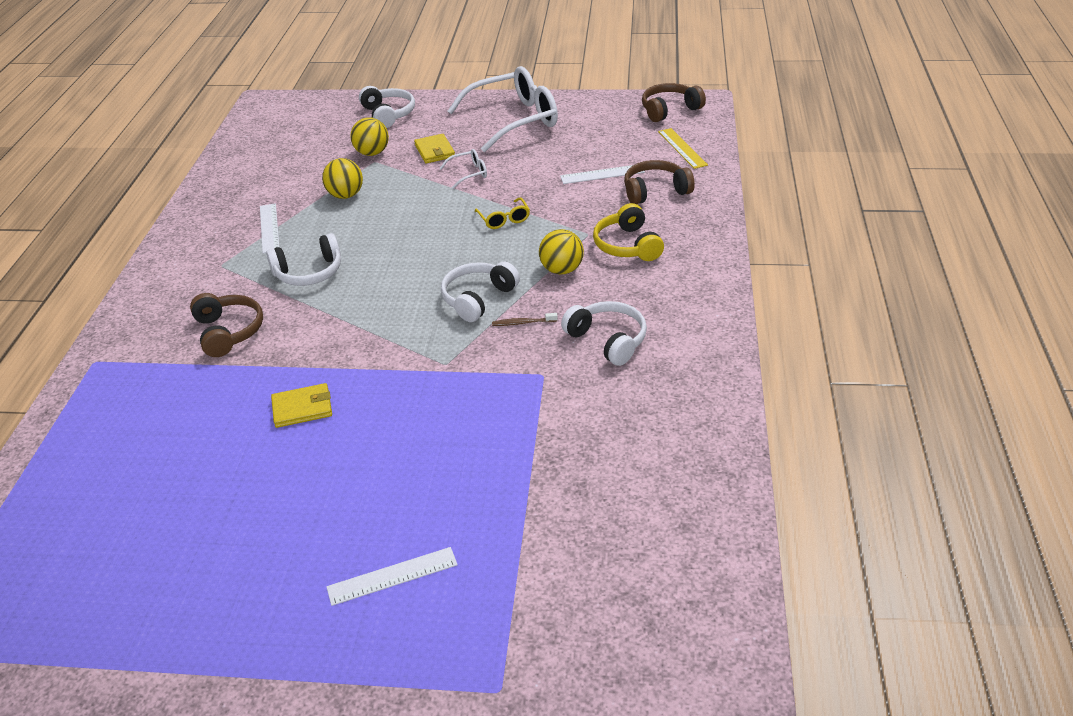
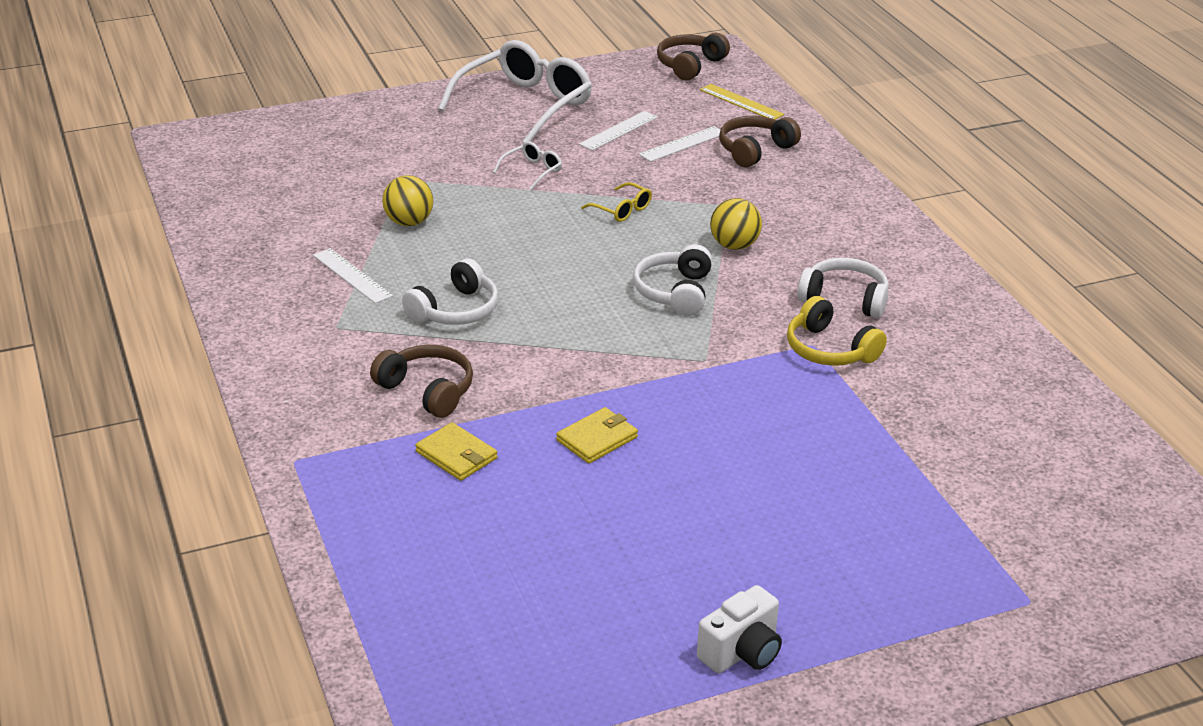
camera: 30 degrees left, 5 degrees down
white ruler [326,547,458,606] -> white ruler moved to [579,111,658,151]
yellow ball [350,117,389,156] -> none
white headphones [359,86,415,128] -> none
yellow wallet [414,134,455,164] -> yellow wallet moved to [415,422,498,481]
brown toothbrush [492,313,558,326] -> none
yellow headphones [593,203,664,261] -> yellow headphones moved to [787,296,887,366]
none -> white camera [697,585,782,673]

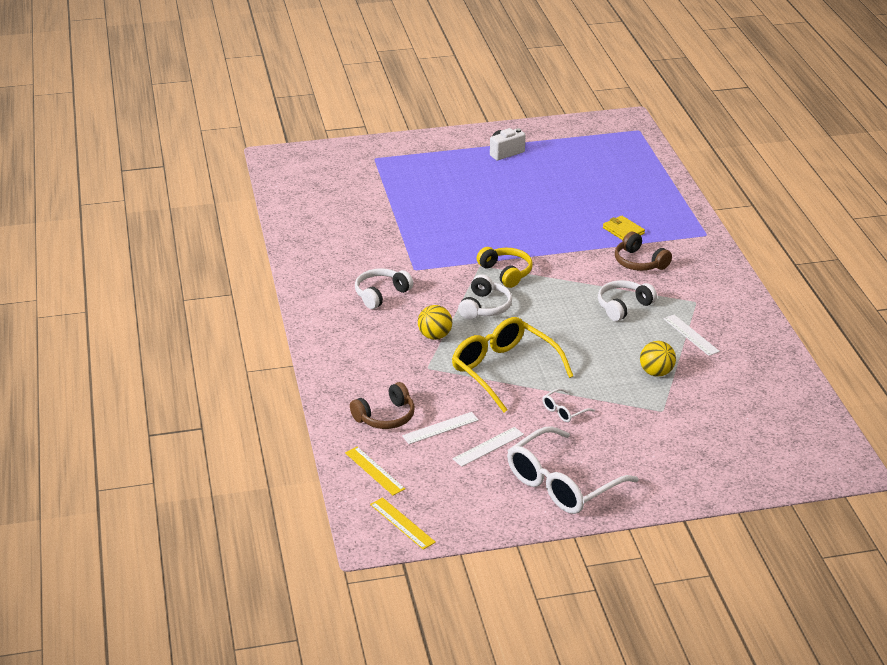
camera: 170 degrees left, 0 degrees up
yellow wallet [556,407,638,464] -> none
yellow glasses [581,182,652,222] -> yellow glasses [452,317,573,412], size x2.36
brown headphones [657,32,730,80] -> yellow ruler [370,497,436,550]
yellow headphones [787,296,887,366] -> yellow headphones moved to [476,247,533,288]
white headphones [797,258,889,318] -> white headphones turned 105 degrees clockwise [355,268,413,309]

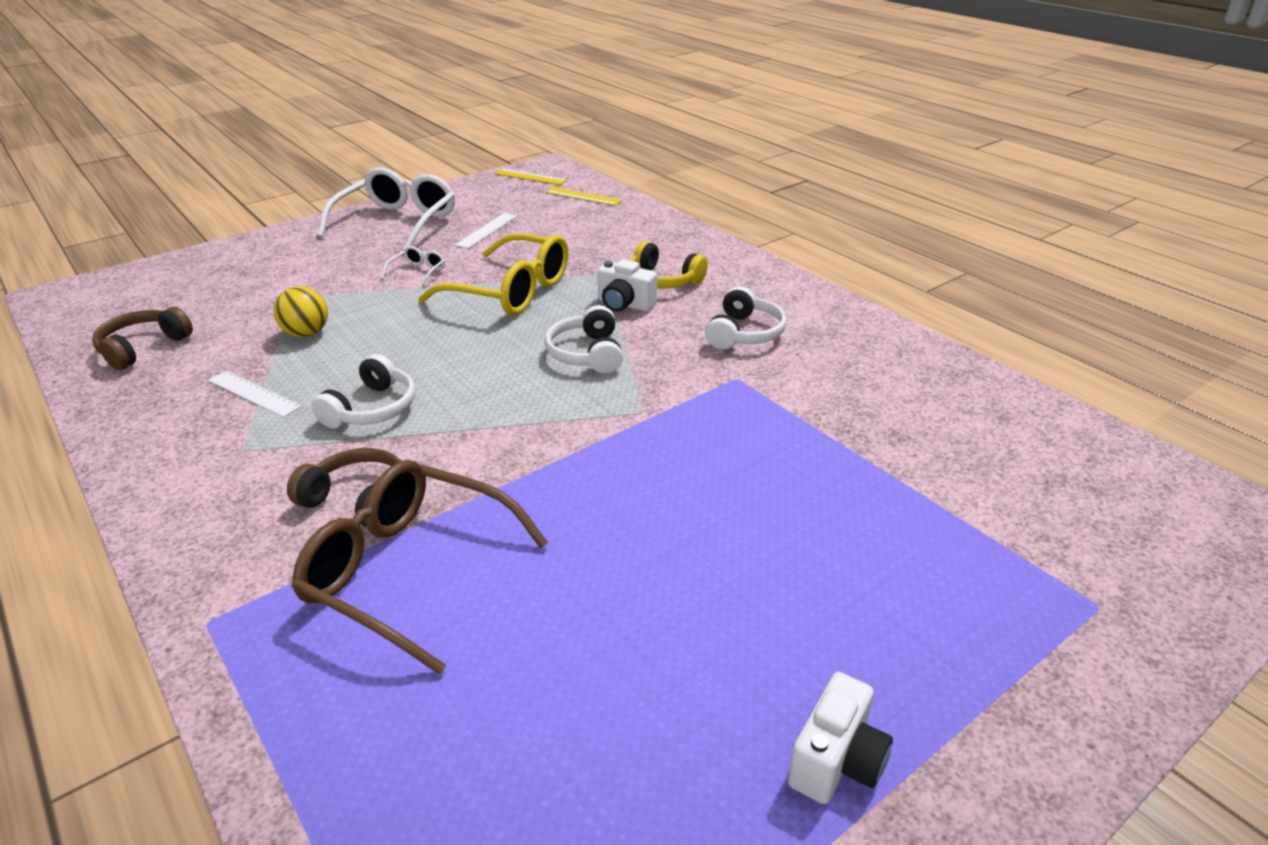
camera: 155 degrees right, 0 degrees up
brown headphones [350,382,415,429] -> brown headphones moved to [92,307,193,370]
white ruler [402,412,479,444] -> none
yellow ball [418,305,452,340] -> white camera [597,259,657,312]
yellow headphones [476,247,533,288] -> yellow headphones moved to [630,241,708,289]
yellow wallet [603,215,645,240] -> brown glasses [291,460,548,675]

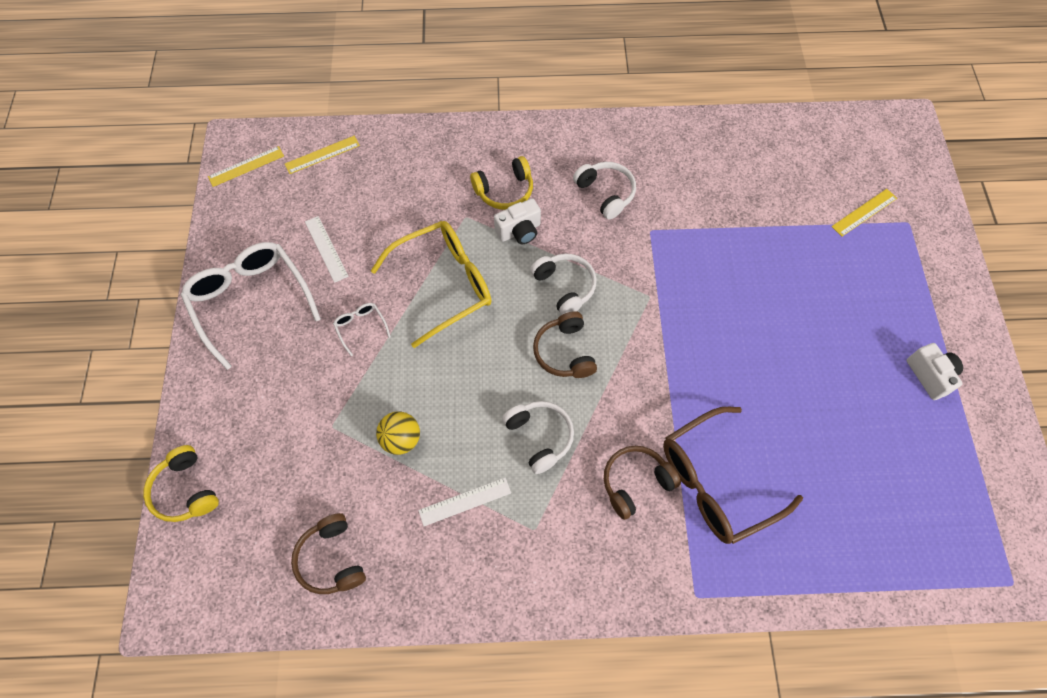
camera: 55 degrees left, 30 degrees up
white headphones [544,305,623,373] -> white headphones turned 150 degrees counterclockwise [530,254,597,315]
none -> yellow headphones [143,445,219,522]
none -> brown headphones [533,311,597,378]
none -> yellow ruler [831,189,897,237]

